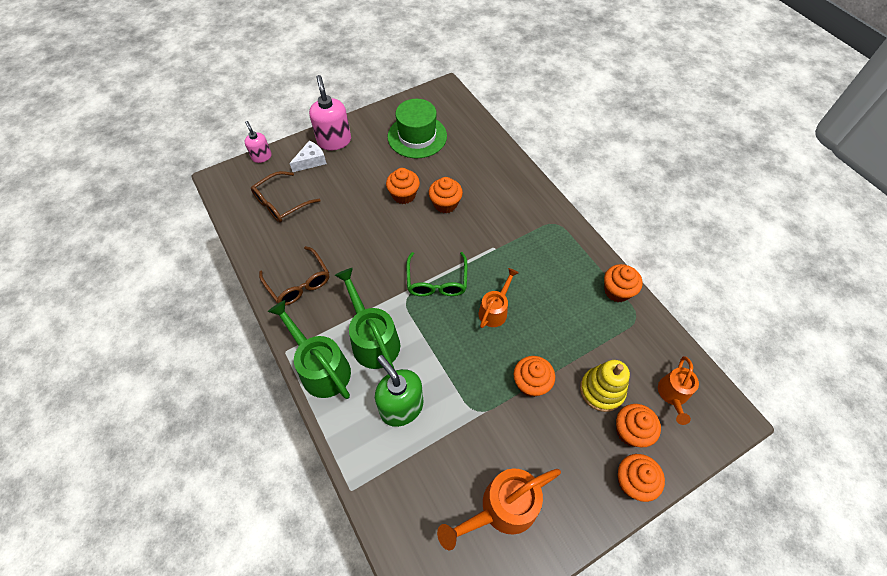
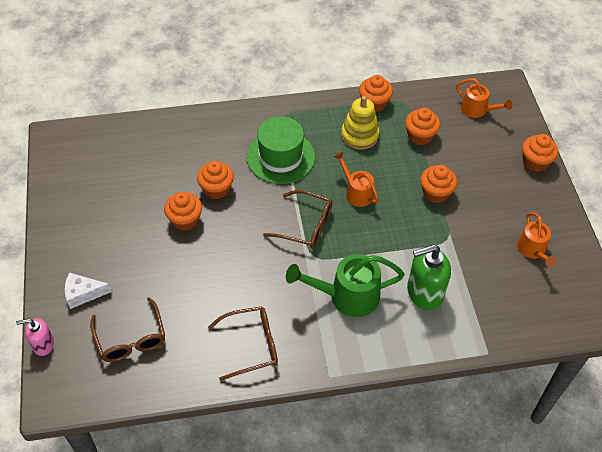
camera: 70 degrees left, 5 degrees down
green watering can [268,300,351,399] -> none
white cheese [289,141,327,172] -> white cheese turned 75 degrees counterclockwise [65,272,112,309]
pink soap dispenser [309,75,351,150] -> none
green hat [388,99,447,158] -> green hat moved to [246,116,315,184]
green glasses [406,252,468,296] -> brown glasses [263,190,333,248]
orange watering can [437,468,561,550] -> orange watering can [517,212,557,267], size x0.62
yellow stacking toy [580,360,630,412] -> yellow stacking toy moved to [341,96,379,150]
orange cupcake [616,404,661,447] -> orange cupcake moved to [405,108,440,145]

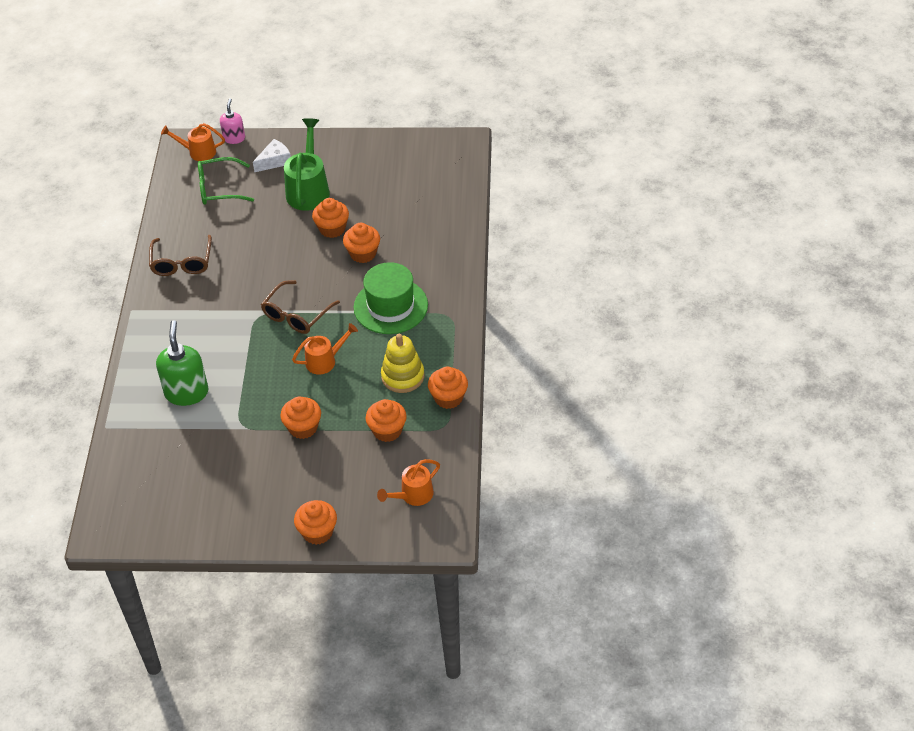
camera: 105 degrees right, 5 degrees down
white cheese [65,272,112,309] -> white cheese turned 45 degrees clockwise [253,139,291,172]
brown glasses [90,297,165,362] -> green glasses [198,157,254,205]
green watering can [286,254,405,317] -> green watering can moved to [284,118,330,211]
orange watering can [517,212,557,267] -> orange watering can moved to [161,123,225,161]

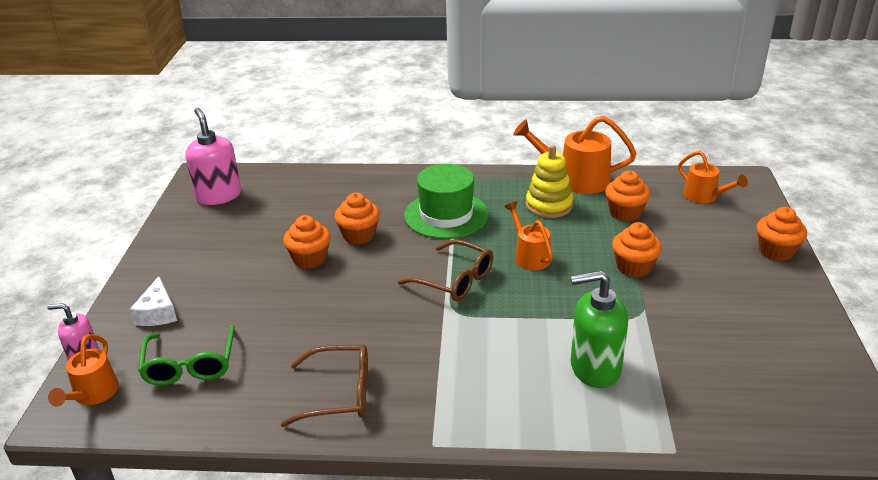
camera: 90 degrees left, 15 degrees down
white cheese [253,139,291,172] -> white cheese turned 150 degrees counterclockwise [129,276,177,326]
green watering can [284,118,330,211] -> none
orange cupcake [428,367,468,409] -> orange watering can [513,116,637,194]
none -> pink soap dispenser [185,108,241,205]

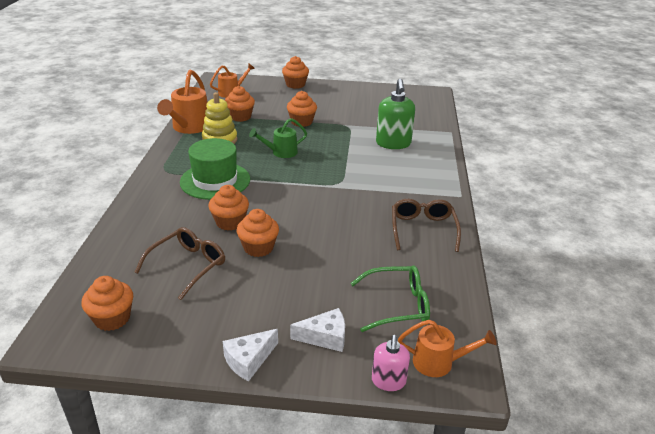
camera: 90 degrees left, 0 degrees up
pink soap dispenser [185,108,241,205] -> orange cupcake [81,276,133,331]
brown glasses [398,240,493,301] -> brown glasses moved to [134,227,225,300]
orange watering can [504,201,553,270] -> green watering can [249,118,307,158]
none -> white cheese [223,329,278,381]

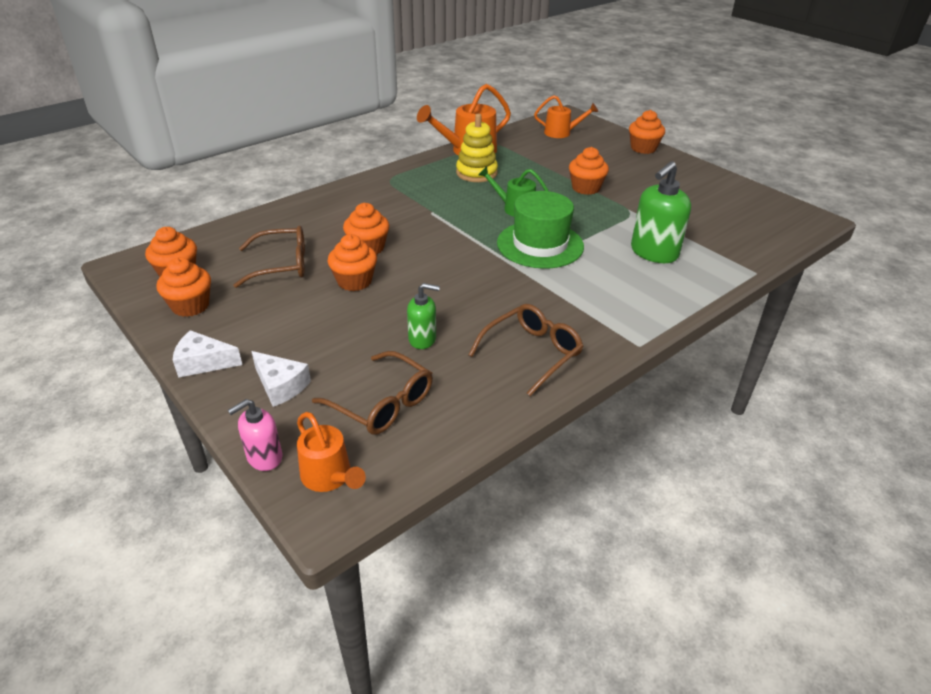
camera: 45 degrees right, 5 degrees up
green hat [180,138,250,200] -> green hat moved to [497,191,584,269]
orange cupcake [225,86,255,122] -> orange cupcake moved to [156,257,211,317]
green glasses [351,266,430,332] -> brown glasses [312,351,433,435]
none -> green soap dispenser [407,283,440,349]

